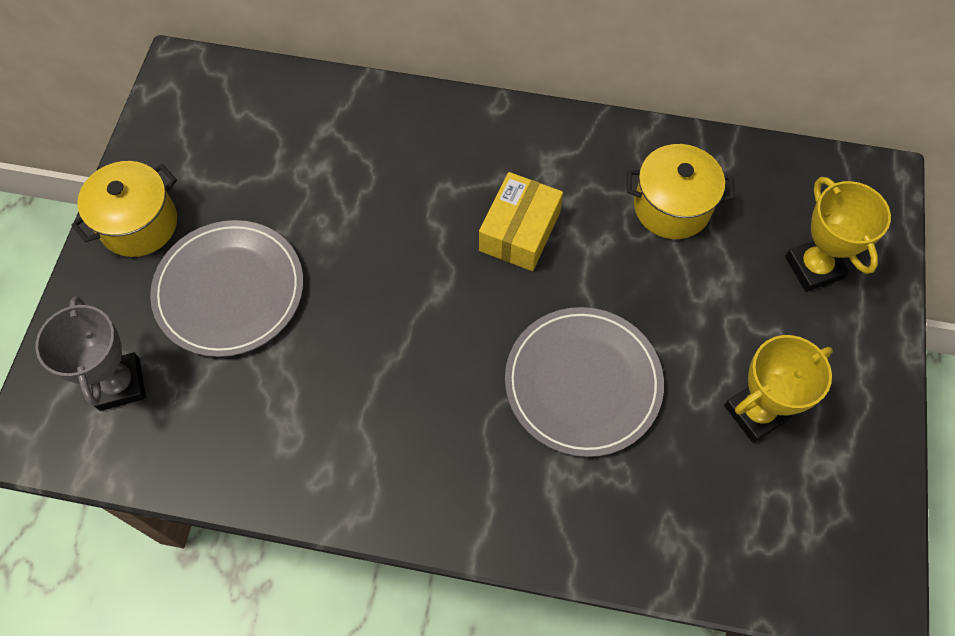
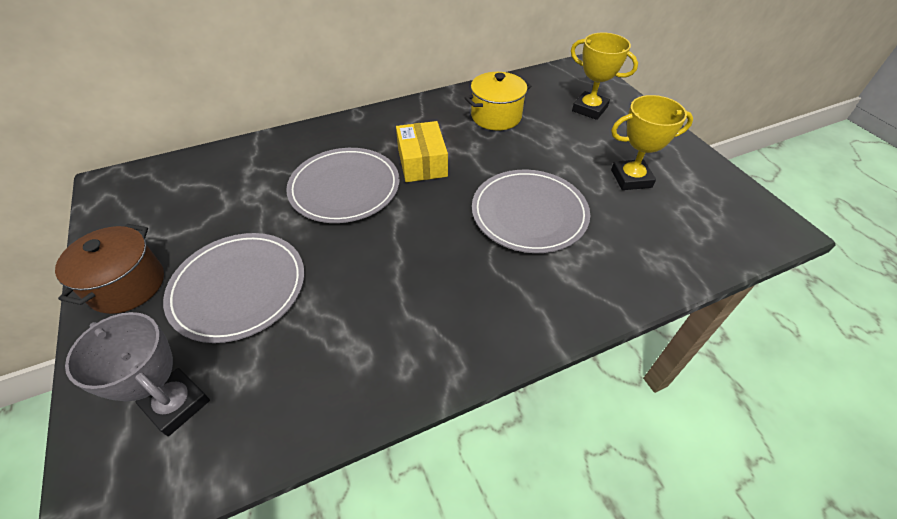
camera: 35 degrees left, 15 degrees down
yellow pot [71,161,177,257] -> brown pot [55,224,164,314]
yellow trophy [724,335,833,443] -> yellow trophy turned 60 degrees clockwise [611,95,693,190]
none -> grey plate [286,148,400,223]

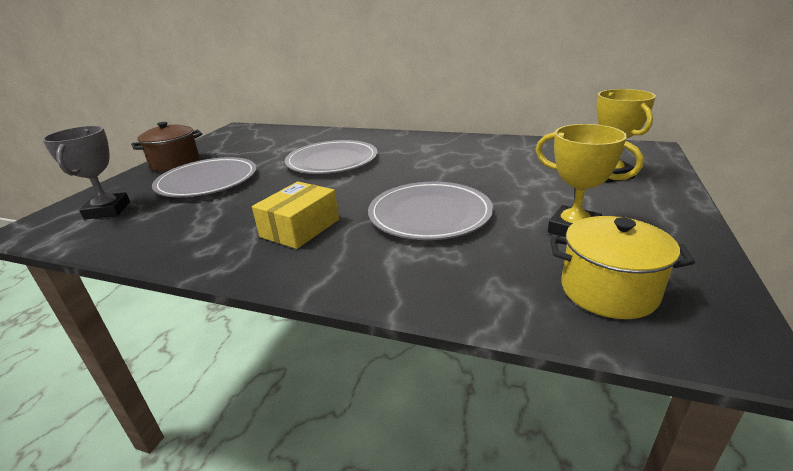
camera: 45 degrees right, 20 degrees down
yellow box [396,121,448,182] -> yellow box moved to [252,182,339,249]
yellow pot [465,72,531,130] -> yellow pot moved to [550,216,695,319]

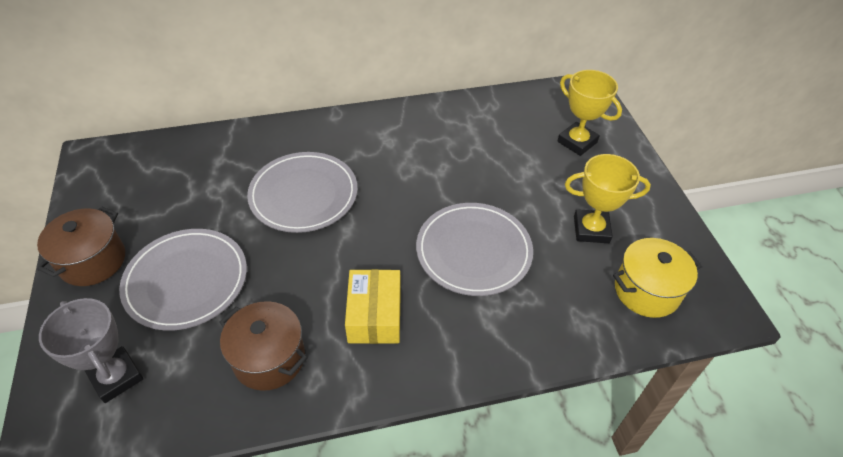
camera: 35 degrees left, 20 degrees up
none -> brown pot [219,301,307,391]

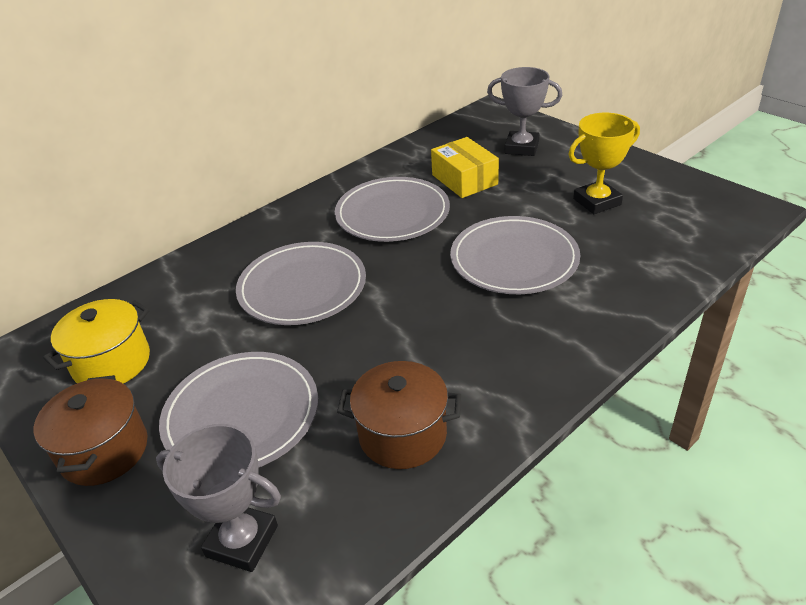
camera: 25 degrees left, 10 degrees down
yellow box [345,269,401,344] -> yellow box moved to [431,137,499,198]
yellow trophy [557,70,622,156] -> grey trophy [487,67,562,156]
yellow pot [613,238,702,318] -> yellow pot moved to [43,299,150,383]
none -> grey plate [335,177,450,242]

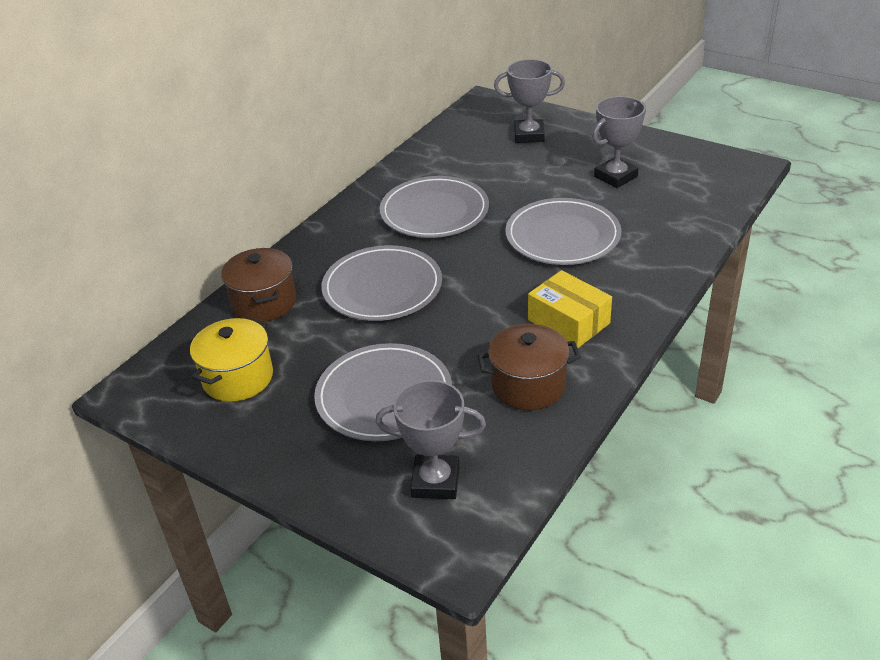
camera: 15 degrees left, 0 degrees up
brown pot [34,375,147,486] -> brown pot moved to [221,248,296,322]
yellow box [431,137,499,198] -> yellow box moved to [528,270,612,348]
yellow trophy [569,113,640,214] -> grey trophy [592,96,646,188]

